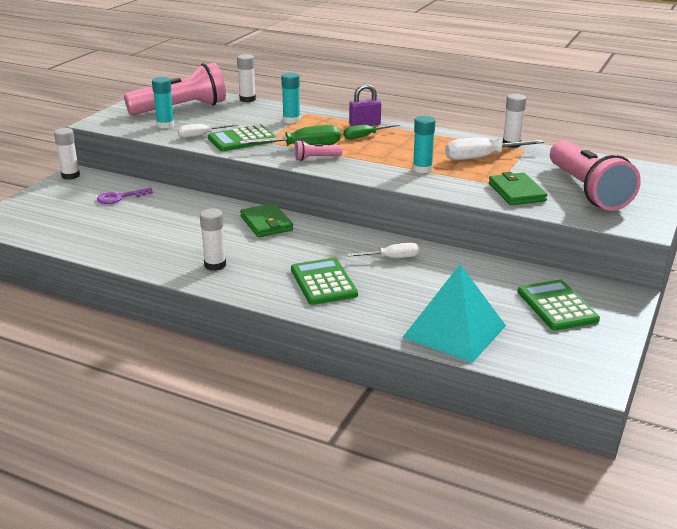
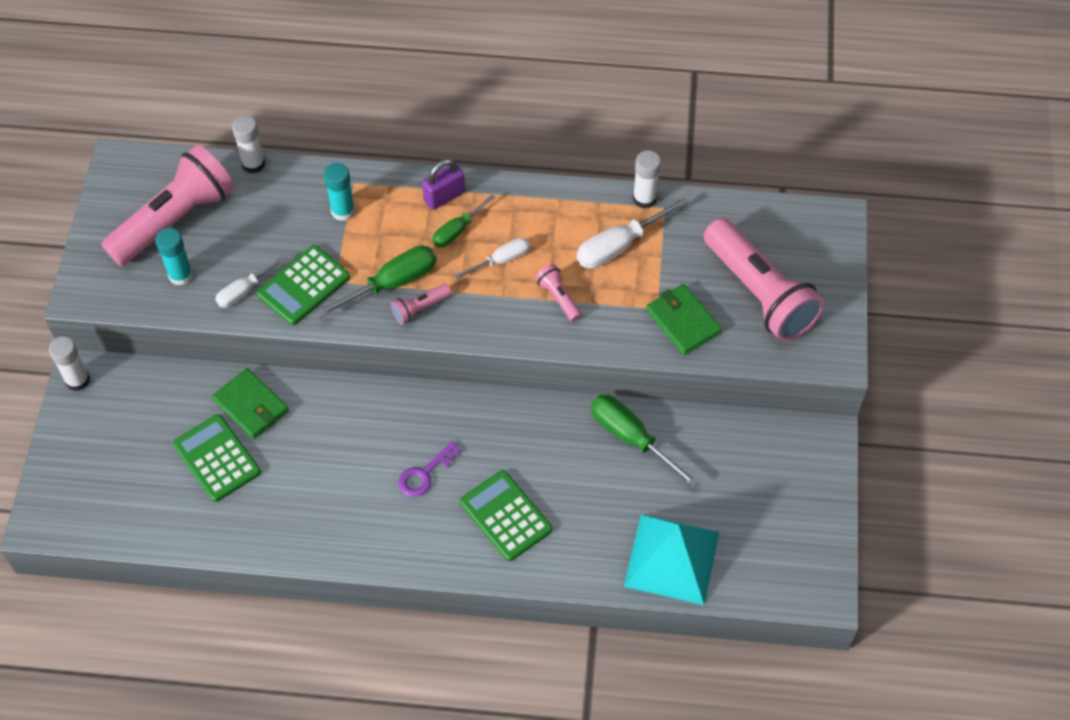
camera: 20 degrees left, 30 degrees up
purple key [97,188,153,204] -> purple key moved to [398,441,462,497]
white glue stick [200,208,226,271] -> none
green wallet [240,203,293,237] -> green wallet moved to [212,368,289,439]
white screwdriver [347,243,419,258] -> white screwdriver moved to [454,238,530,279]
turquoise glue stick [413,116,435,173] -> pink flashlight [535,264,582,322]
green calculator [518,280,600,331] -> green calculator moved to [173,414,261,502]
none -> green screwdriver [591,395,699,488]

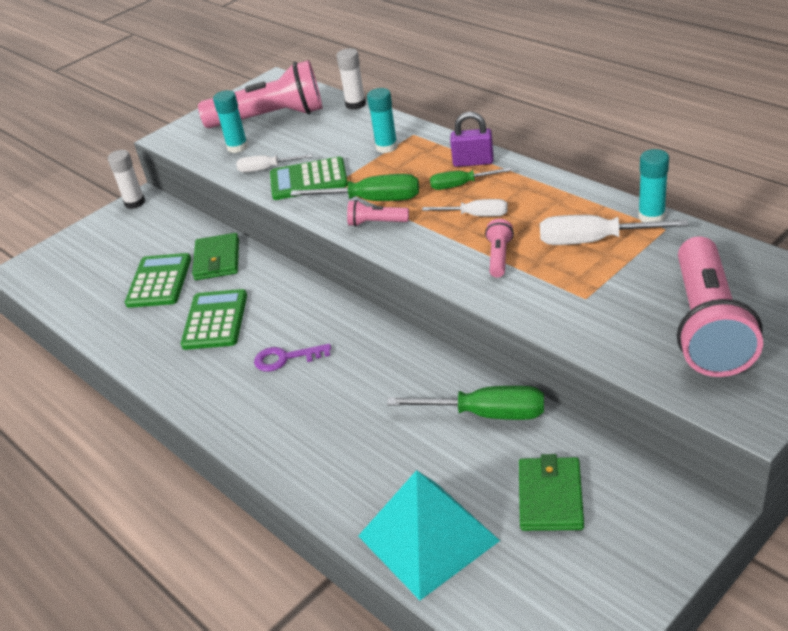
camera: 45 degrees right, 20 degrees down
green calculator [460,470,552,561] -> green calculator moved to [181,289,247,350]
green screwdriver [591,395,699,488] -> green screwdriver turned 105 degrees clockwise [387,386,544,420]
white glue stick [633,150,661,209] -> turquoise glue stick [638,149,669,222]
green wallet [646,284,722,355] -> green wallet moved to [519,454,584,531]

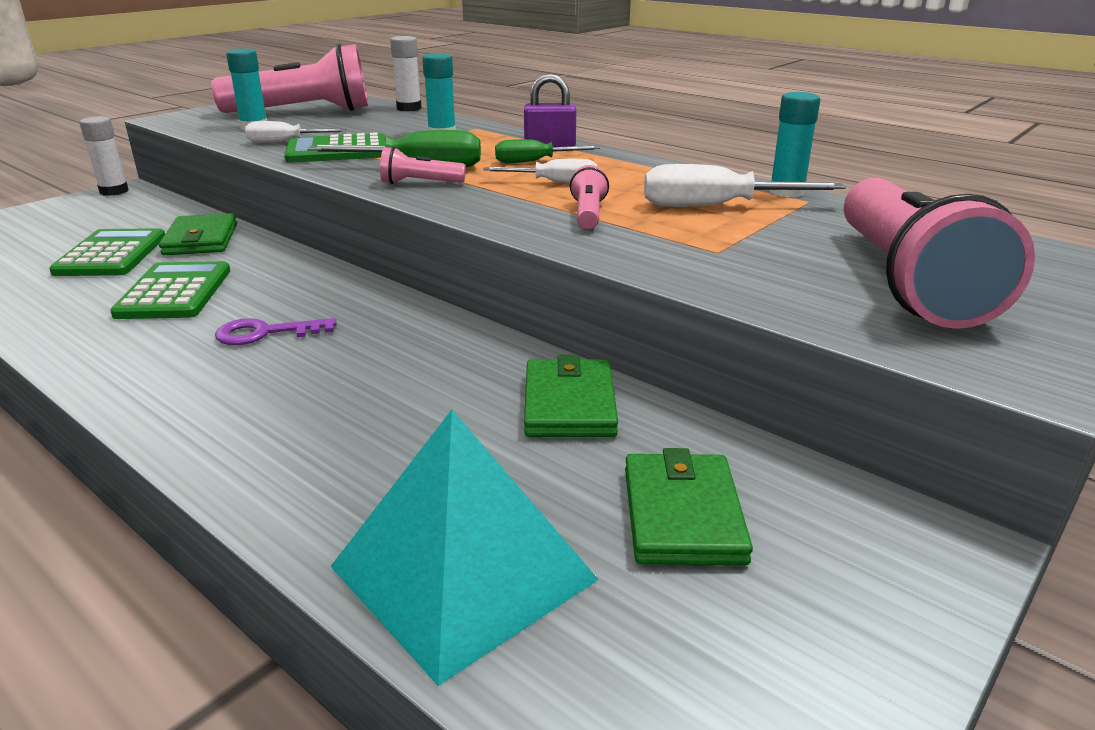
camera: 10 degrees left, 10 degrees down
green screwdriver [387,386,544,420] -> green wallet [524,355,618,437]

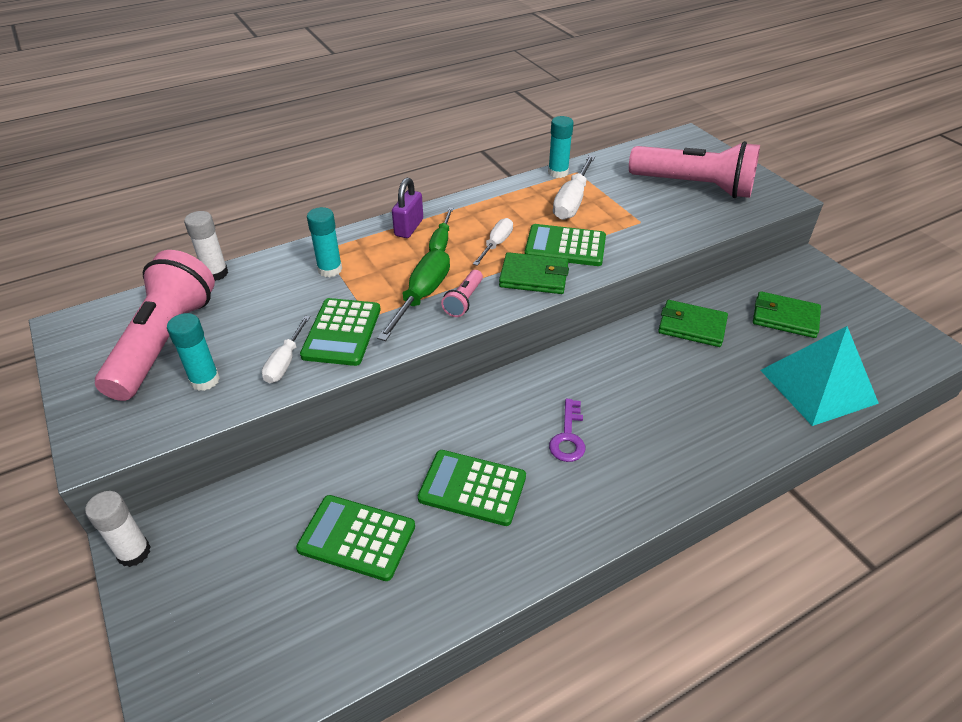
camera: 70 degrees left, 15 degrees up
green wallet [159,213,237,255] -> green wallet moved to [499,252,569,294]
pink flashlight [570,165,609,229] -> green calculator [524,224,606,266]

